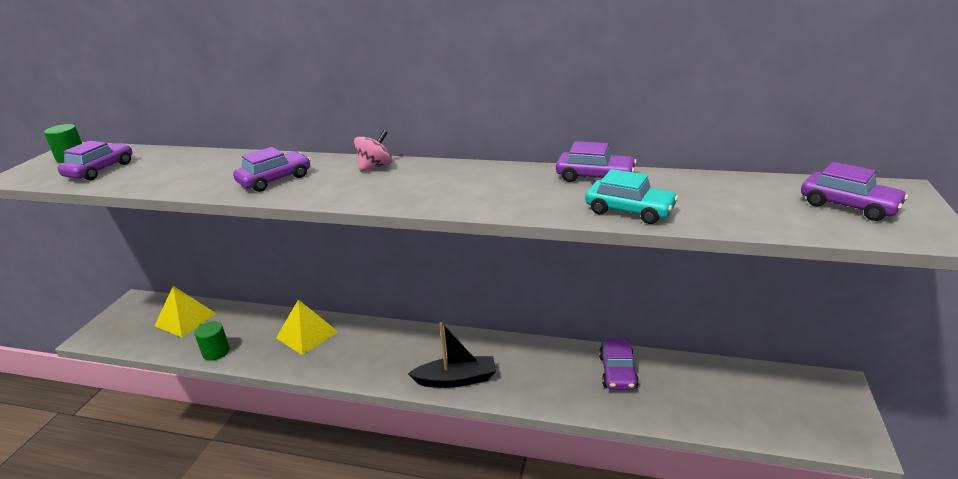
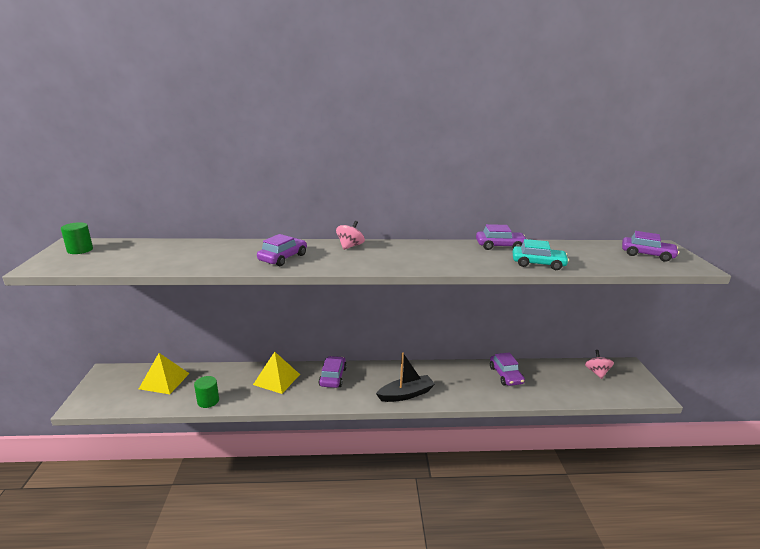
camera: 20 degrees left, 5 degrees down
purple car [58,141,132,180] -> purple car moved to [318,356,347,388]
none -> pink spinning top [585,350,614,379]

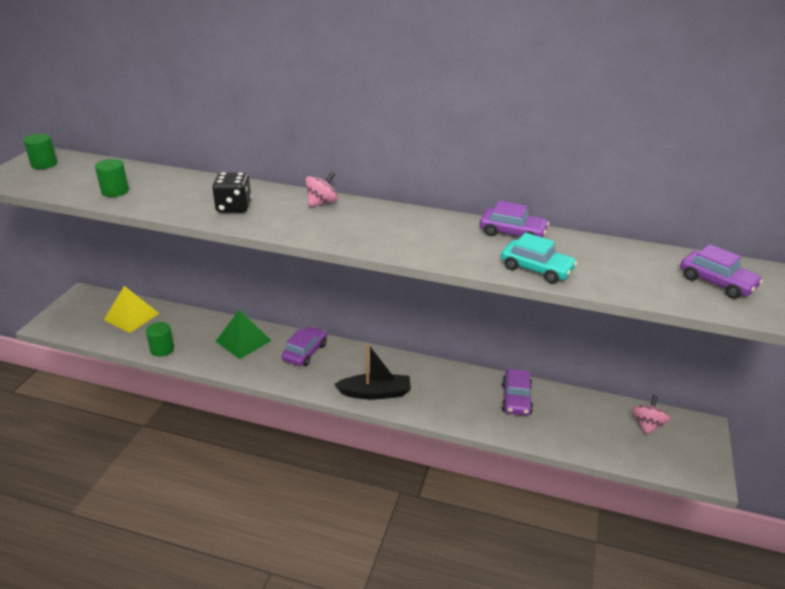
camera: 20 degrees right, 10 degrees up
yellow pyramid [253,352,300,394] -> green pyramid [215,310,271,359]
purple car [257,234,307,266] -> black dice [212,172,252,213]
none -> green cylinder [95,159,129,197]

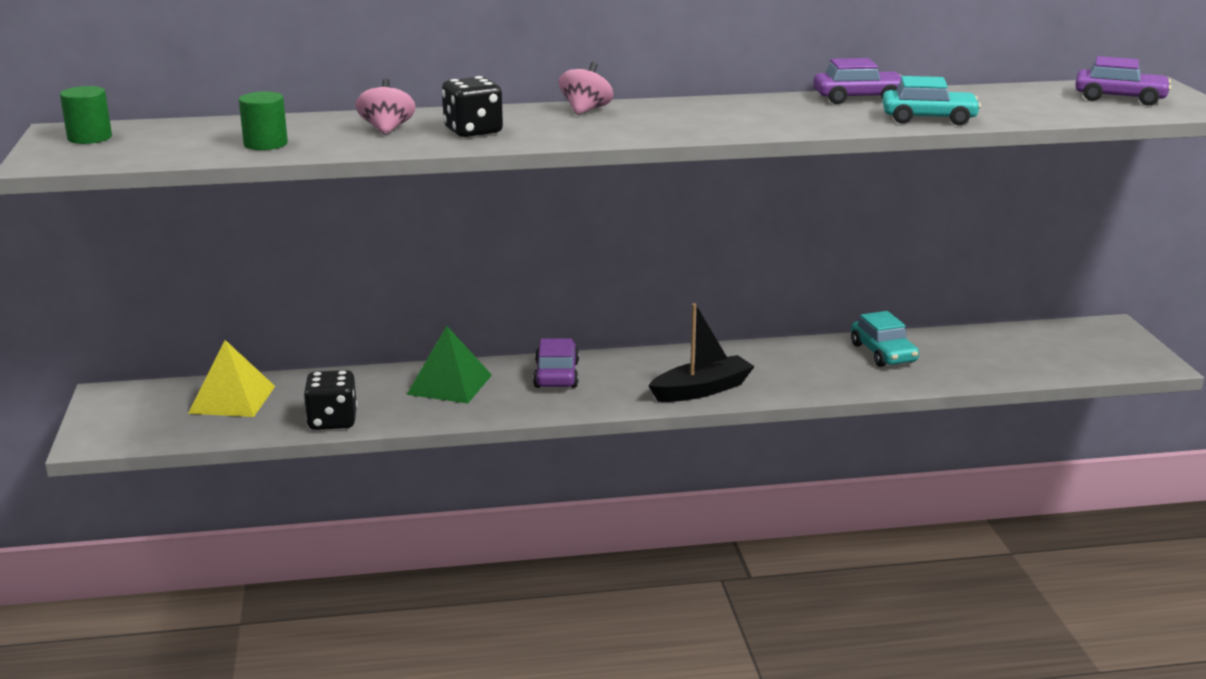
camera: 25 degrees left, 10 degrees down
green cylinder [146,322,174,357] -> black dice [304,370,357,430]
purple car [502,369,533,416] -> turquoise car [851,311,919,367]
pink spinning top [632,395,671,435] -> pink spinning top moved to [355,78,416,135]

